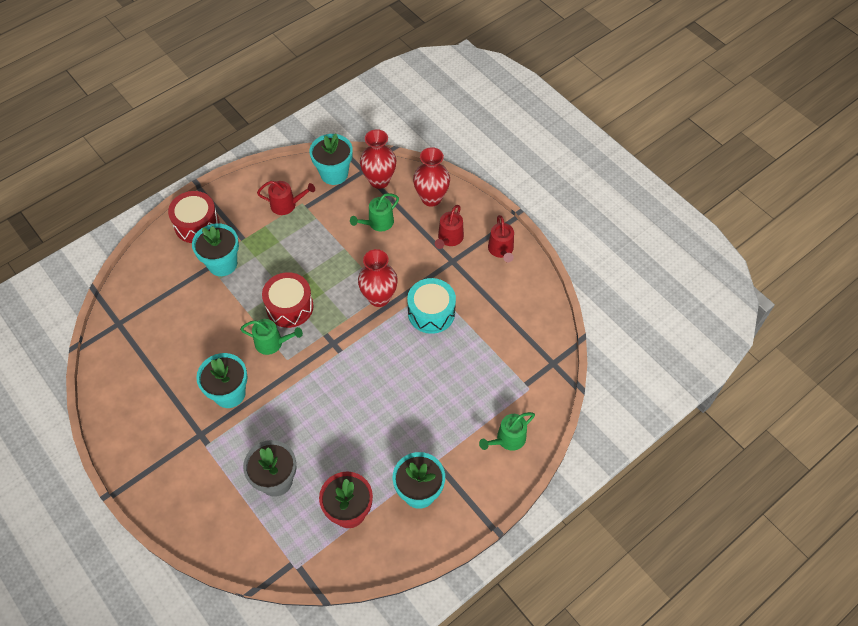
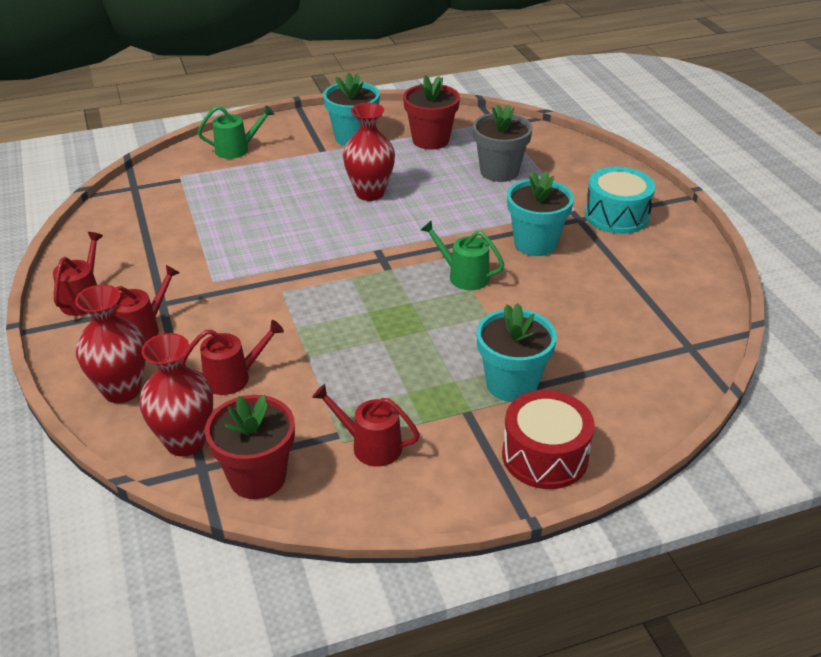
camera: 160 degrees left, 20 degrees down
red drum [262,272,314,328] -> none
turquoise flower pot [310,134,353,185] -> red flower pot [205,395,295,499]
green watering can [350,193,399,231] -> red watering can [180,320,284,395]
red vase [358,249,398,307] -> red vase moved to [343,103,395,201]
turquoise drum [407,278,456,334] -> turquoise drum moved to [585,167,655,234]

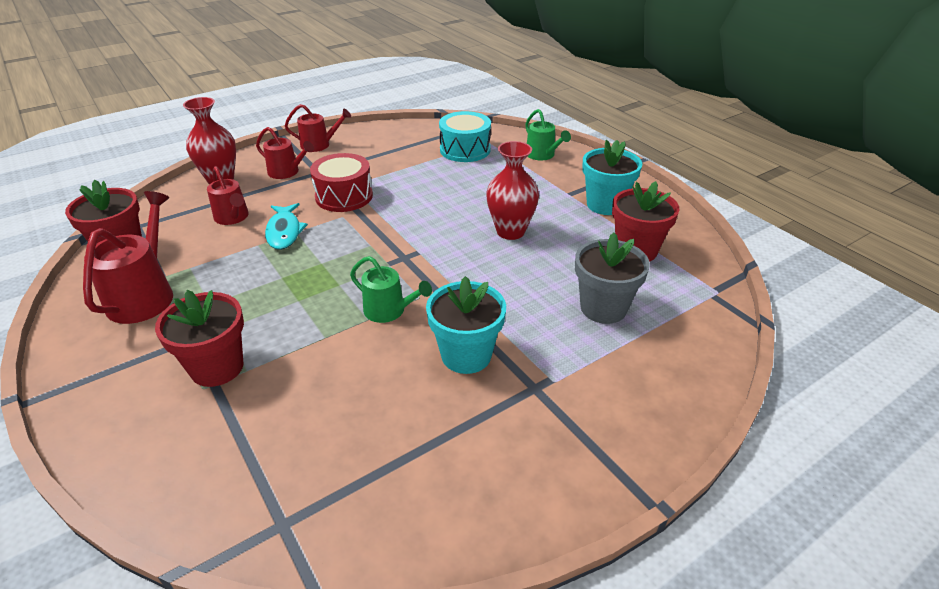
camera: 75 degrees right, 0 degrees up
red vase [139,333,213,457] -> none
red watering can [312,384,420,467] -> red watering can [83,191,173,324], size x1.58
green watering can [421,220,504,290] -> green watering can turned 105 degrees clockwise [350,256,432,323]
turquoise flower pot [476,303,557,402] -> red flower pot [155,290,244,387]
red drum [502,390,595,489] -> red drum moved to [310,153,373,212]
turquoise drum [585,167,655,234] -> turquoise drum moved to [439,111,491,162]
none -> turquoise fish [265,203,308,250]

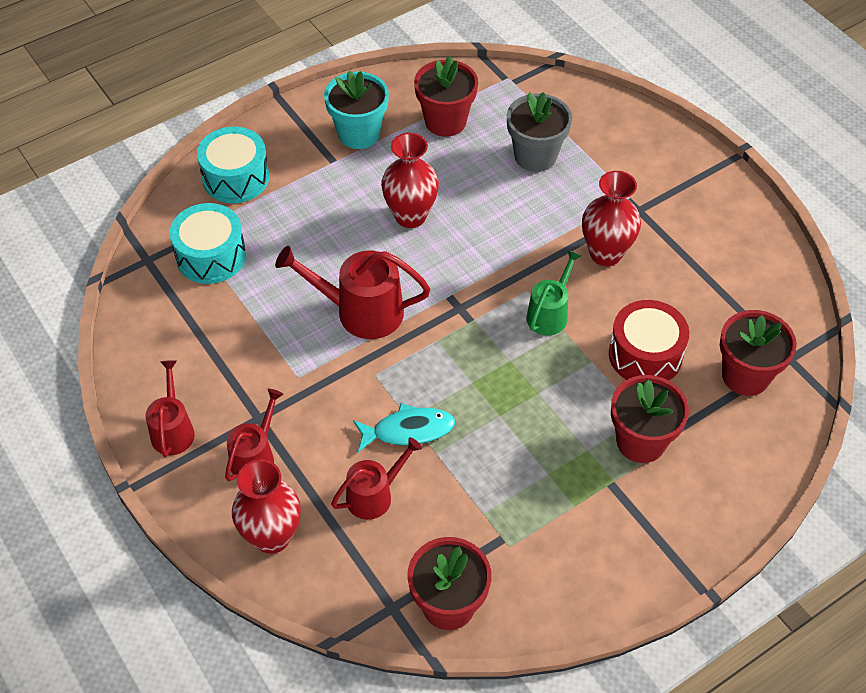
camera: 90 degrees left, 15 degrees up
red watering can [83,191,173,324] -> red watering can moved to [275,246,431,339]
red drum [310,153,373,212] -> red drum moved to [609,300,689,381]
turquoise flower pot [426,276,506,374] -> red vase [582,171,641,266]
green watering can [525,109,571,160] -> turquoise drum [197,127,269,203]
none -> red flower pot [720,310,797,396]

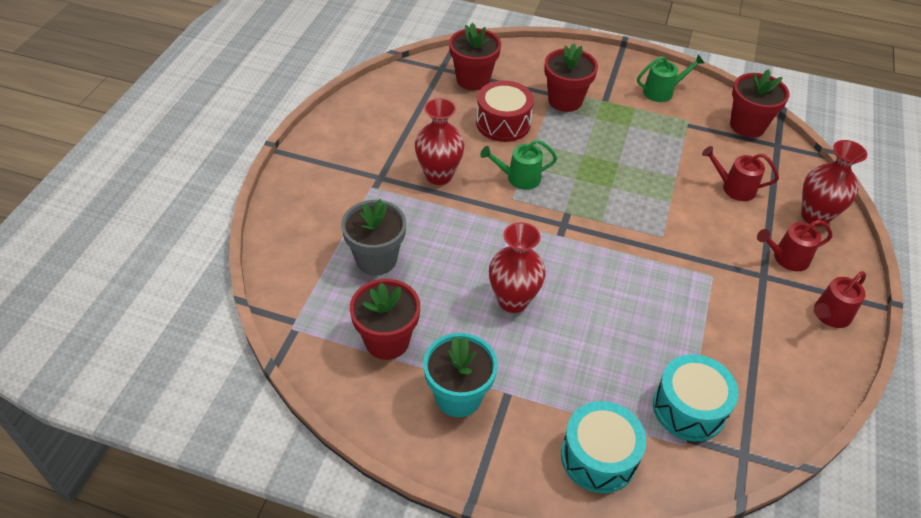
camera: 130 degrees left, 5 degrees down
red watering can [275,246,431,339] -> none
turquoise fish [353,403,455,452] -> none
none -> green watering can [637,54,704,102]

